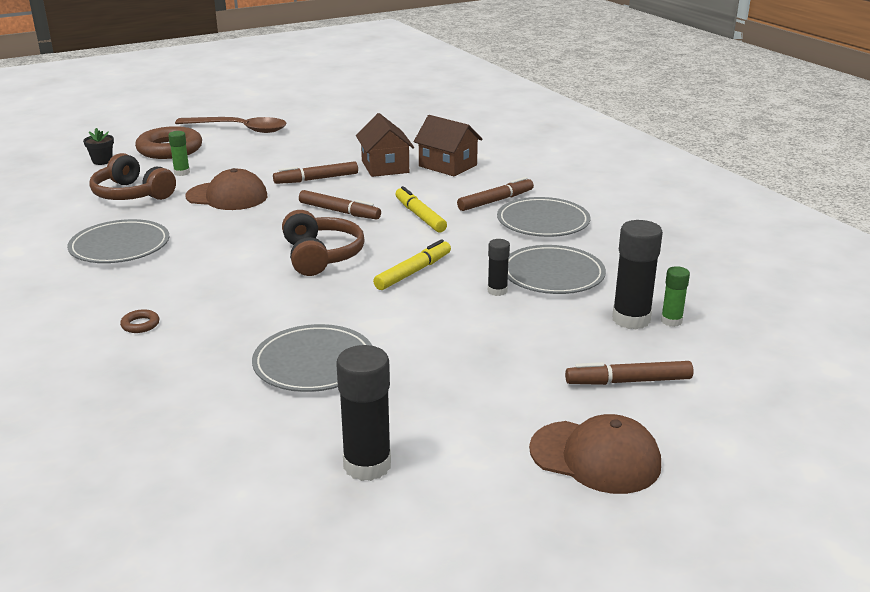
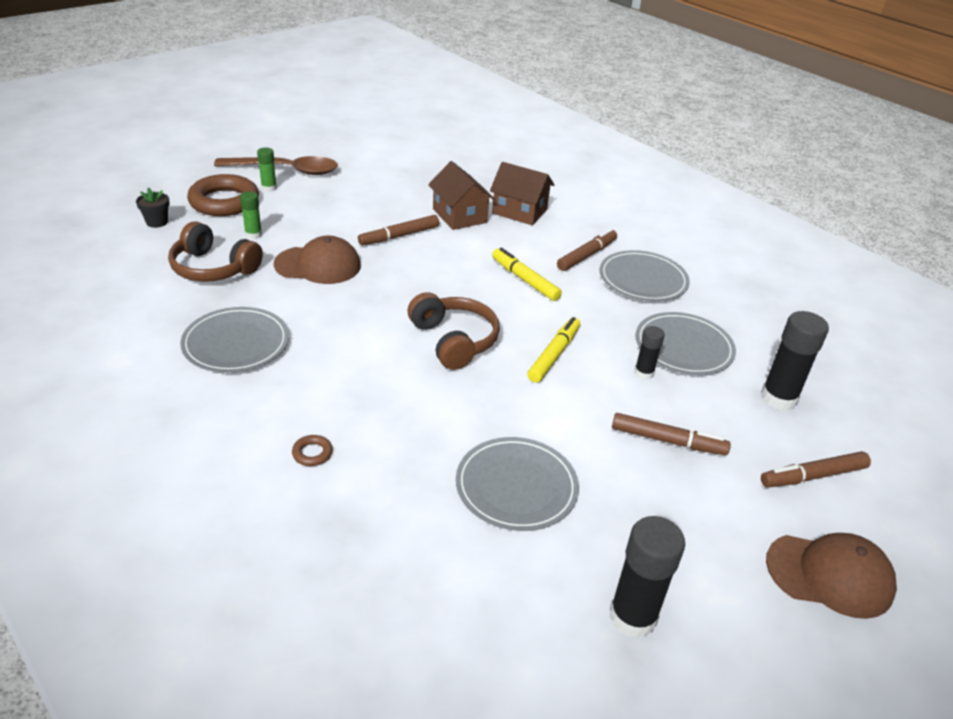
camera: 15 degrees left, 10 degrees up
brown marker [299,190,381,220] -> brown marker moved to [612,413,731,456]
green glue stick [661,266,690,327] -> green glue stick moved to [257,148,277,192]

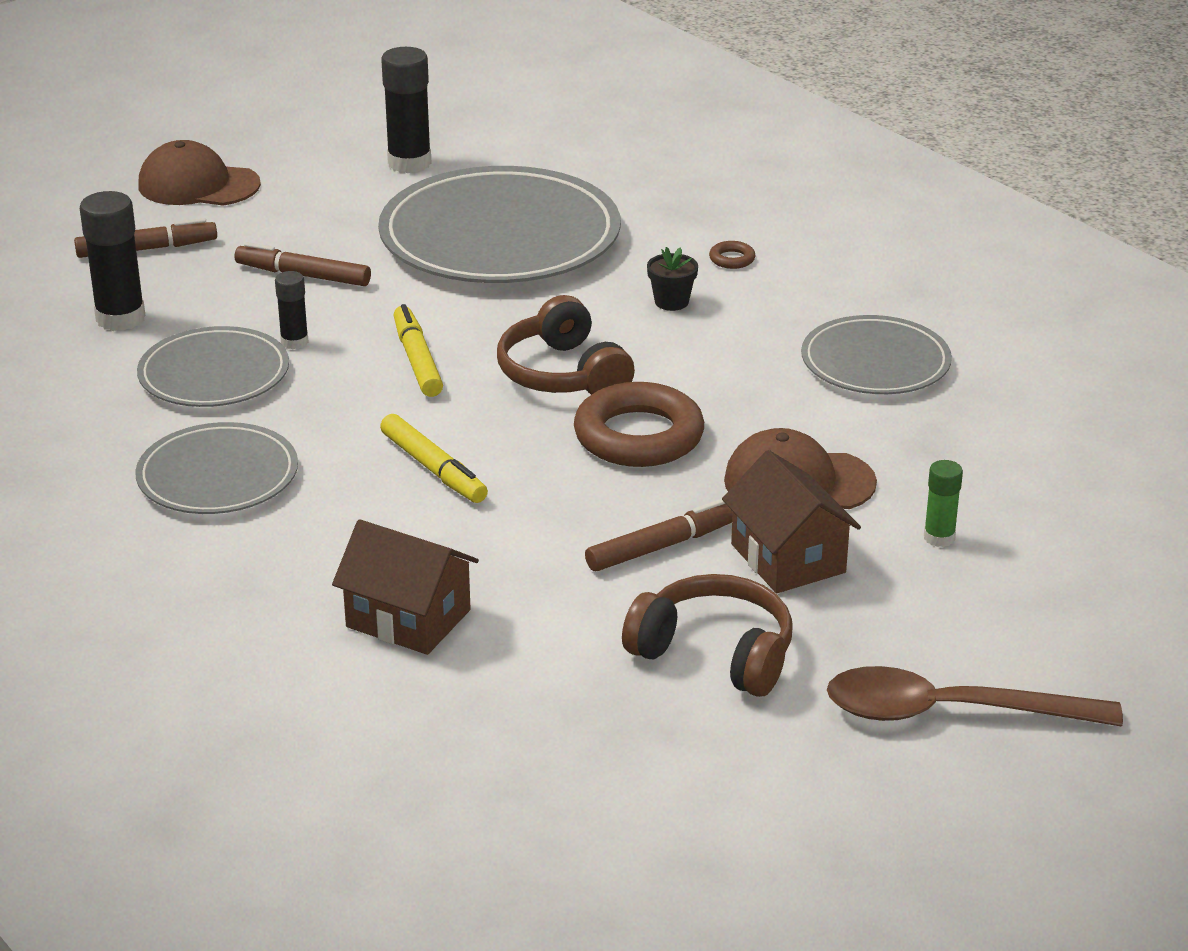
camera: 175 degrees left, 5 degrees down
black flower pot [136,188,170,228] -> black flower pot moved to [647,247,698,311]
brown headphones [168,221,263,282] -> brown headphones moved to [622,574,793,697]
brown ring [187,174,259,216] -> brown ring moved to [574,382,704,467]
green glue stick [257,148,277,192] -> none
brown house [428,161,495,230] -> brown house moved to [722,450,861,593]
grey plate [456,437,579,531] -> grey plate [378,166,621,283], size x1.77
yellow marker [527,317,580,383] -> yellow marker turned 135 degrees clockwise [394,304,443,397]
brown marker [557,228,617,271] -> none

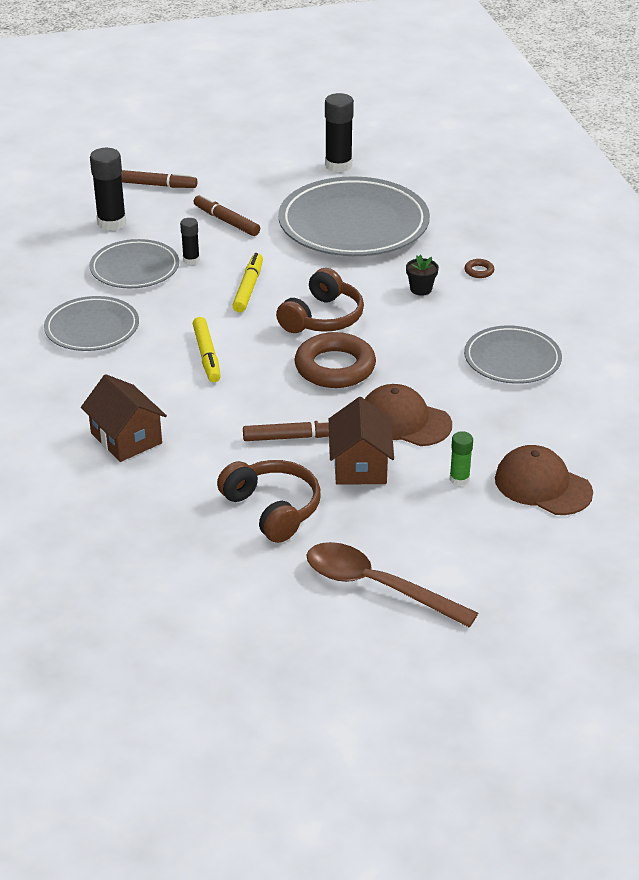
camera: 25 degrees right, 5 degrees up
brown cap [138,140,261,206] -> brown cap moved to [495,445,593,515]
brown headphones [497,295,635,395] -> brown headphones turned 150 degrees counterclockwise [276,268,364,333]

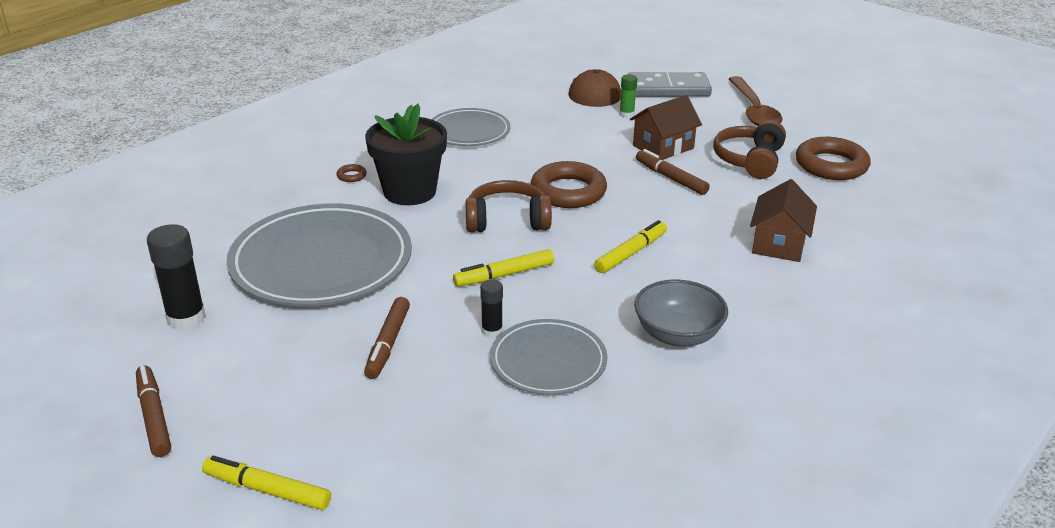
camera: 125 degrees left, 5 degrees down
grey plate [44,296,139,351] -> grey bowl [634,280,728,346]
black glue stick [90,148,126,231] -> none
brown marker [121,170,197,188] -> brown marker moved to [136,365,171,457]
brown cap [365,384,452,446] -> none
black flower pot [406,255,439,296] -> black flower pot [365,104,447,205], size x2.41
none -> yellow marker [202,456,331,510]
none -> grey domino [628,72,712,97]
none -> brown ring [796,137,871,180]

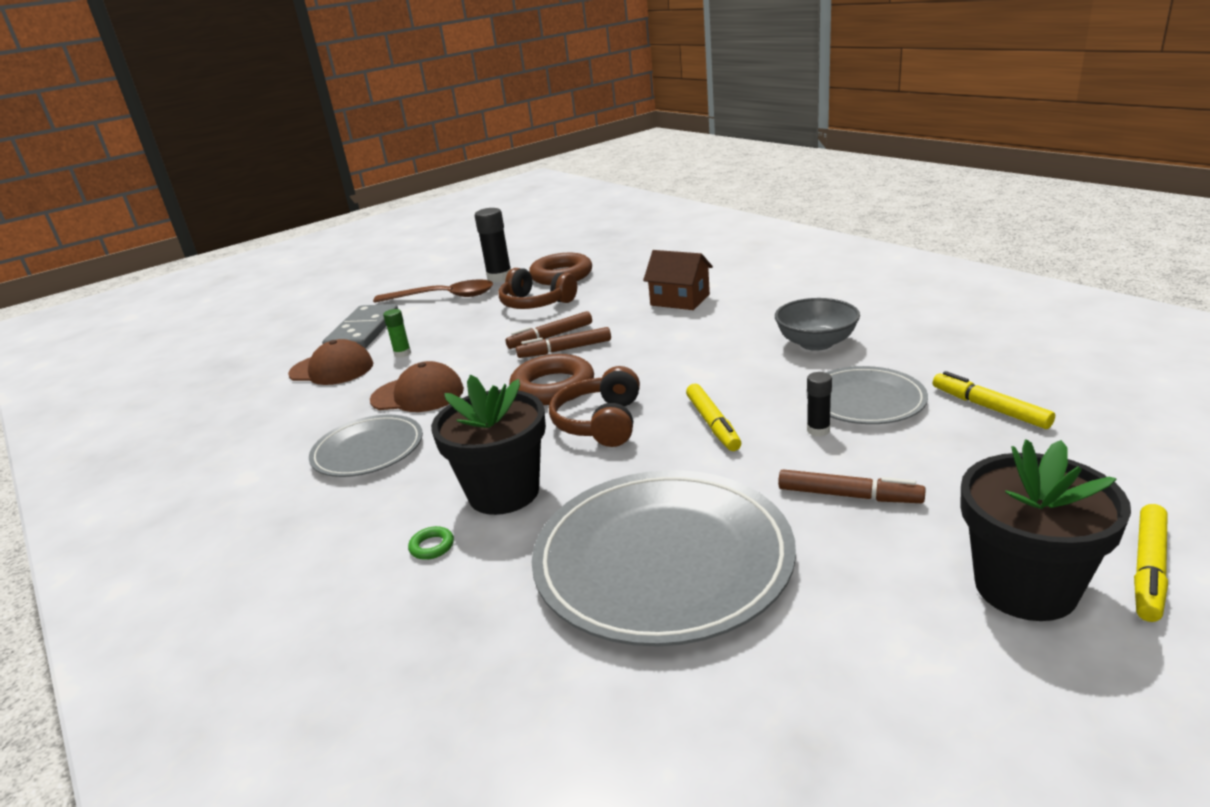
camera: 75 degrees left, 5 degrees down
brown marker [136,365,171,457] -> brown marker moved to [516,327,611,358]
black glue stick [147,224,206,330] -> black glue stick moved to [475,208,511,283]
brown ring [336,164,367,182] -> green ring [408,526,454,560]
yellow marker [594,220,667,273] -> yellow marker moved to [933,371,1055,429]
brown house [630,95,702,160] -> none
none -> brown cap [370,361,464,412]
none -> black flower pot [960,439,1131,621]

